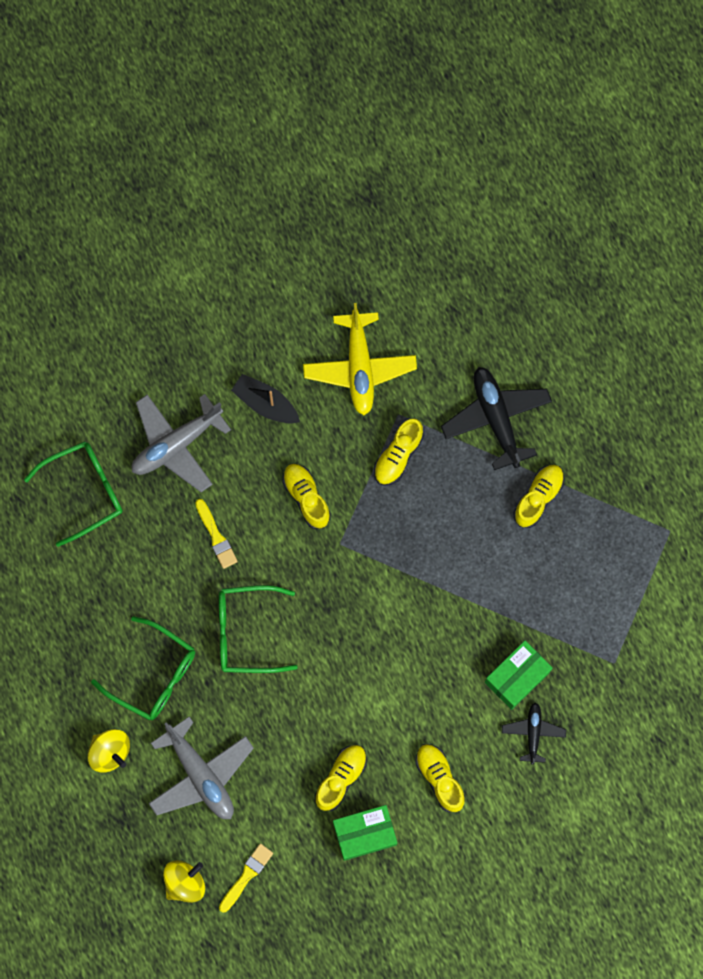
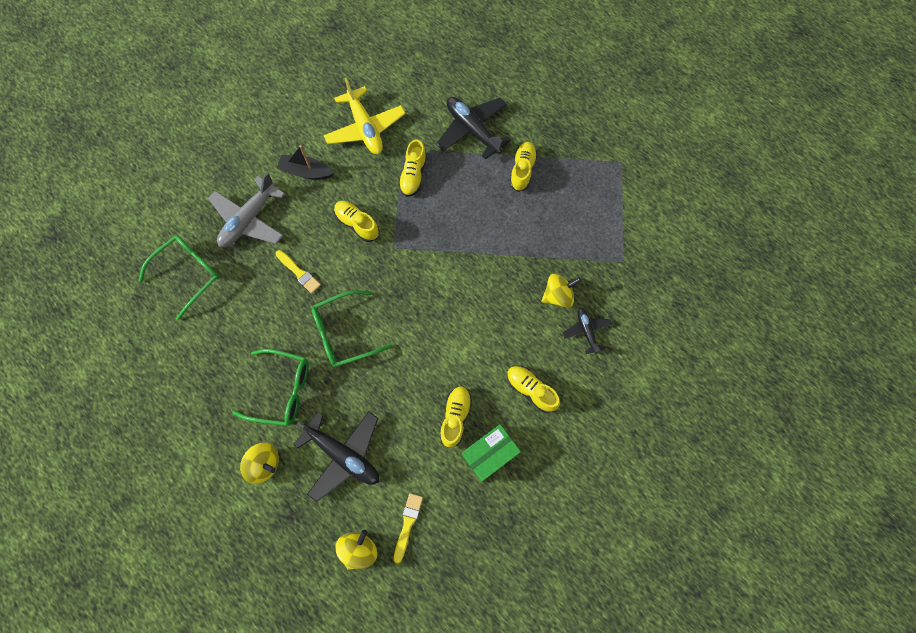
camera: 20 degrees left, 5 degrees down
grey plane [149,717,254,819] -> black plane [294,411,379,502]
green box [485,640,553,710] -> yellow spinning top [542,274,582,308]

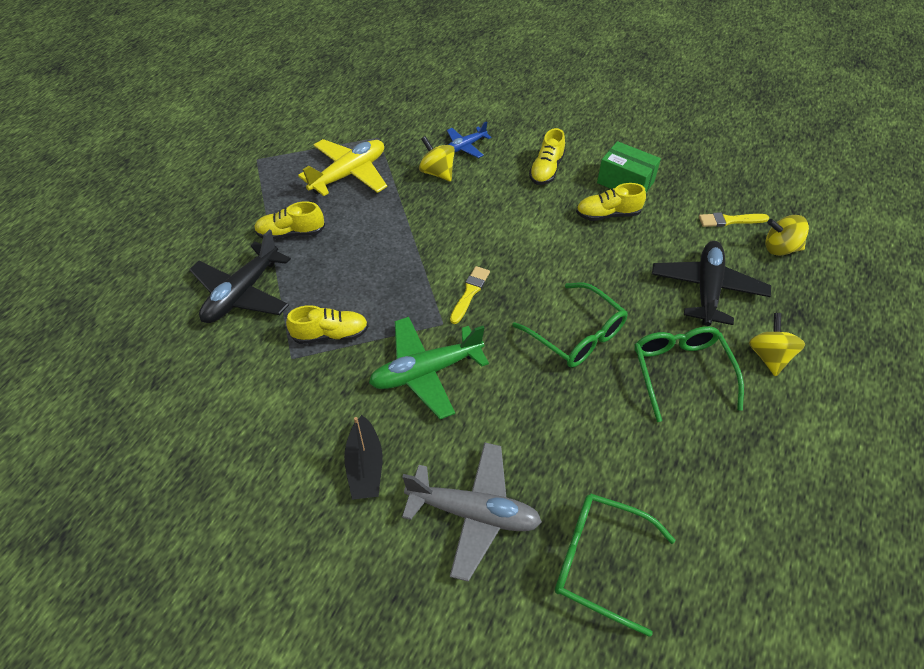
camera: 110 degrees left, 20 degrees down
yellow brush [276,250,321,294] -> yellow brush moved to [450,266,490,324]
yellow plane [324,78,406,154] -> yellow plane moved to [298,139,387,196]
yellow shoe [334,201,380,242] -> green plane [369,317,489,419]
black plane [562,308,613,354] -> blue plane [447,121,491,158]

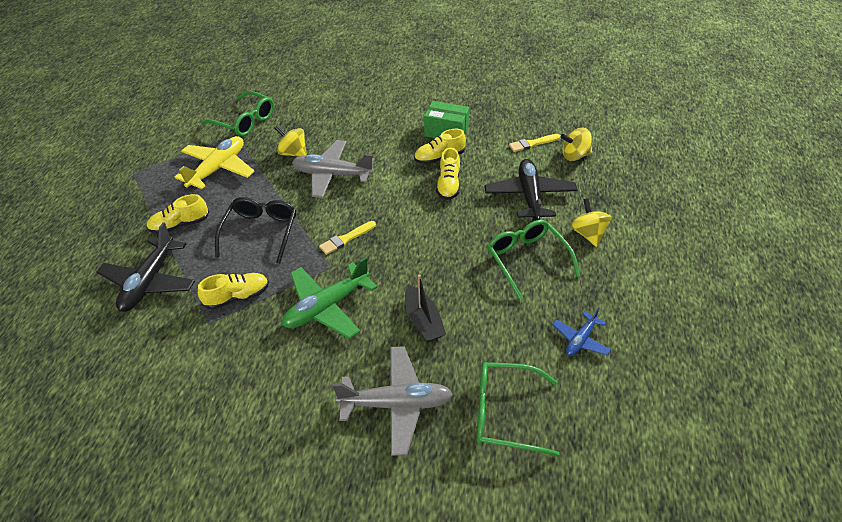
camera: 15 degrees left, 5 degrees down
black boat [344,415,382,500] -> black boat moved to [405,274,446,342]
blue plane [447,121,491,158] -> blue plane moved to [552,307,611,356]
yellow brush [450,266,490,324] -> yellow brush turned 135 degrees counterclockwise [319,221,376,255]
green glasses [512,282,628,368] -> green glasses moved to [201,91,274,137]
yellow shoe [529,128,565,185] -> yellow shoe moved to [436,148,460,200]
none -> black glasses [215,197,296,264]
none -> grey plane [292,140,374,198]

